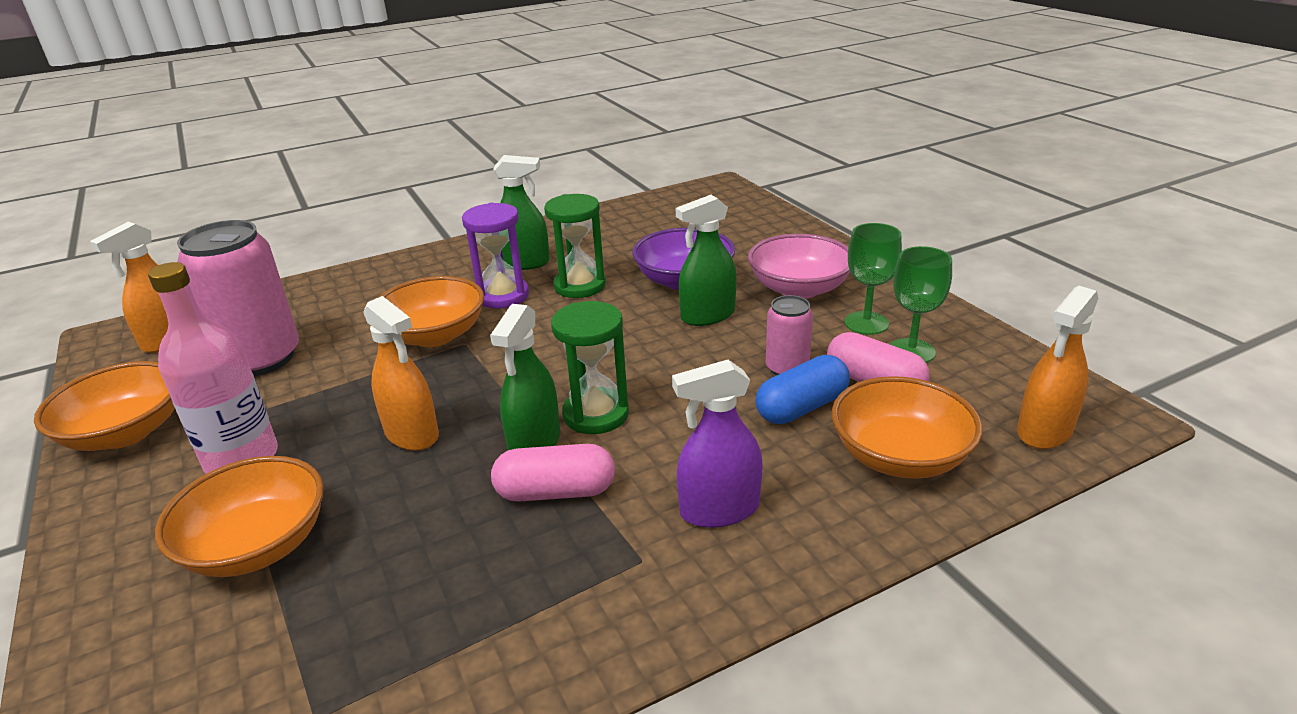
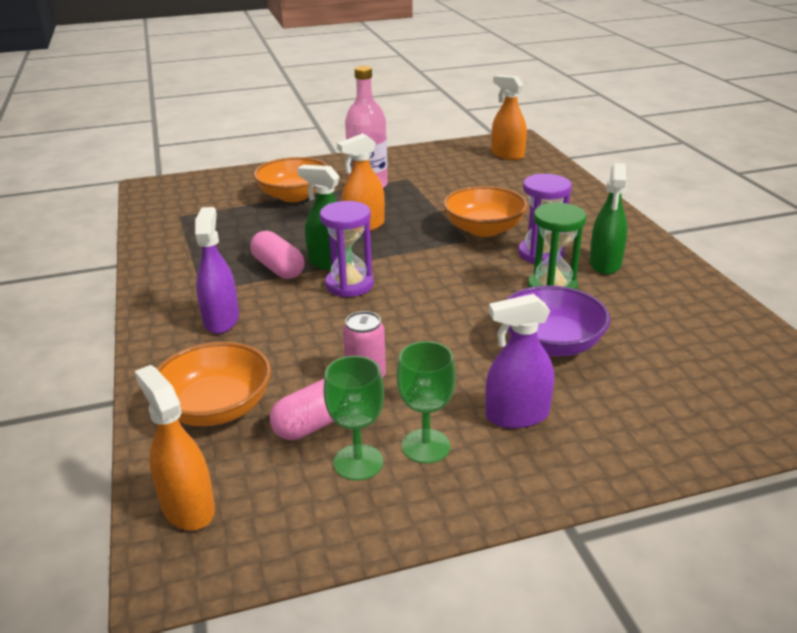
camera: 100 degrees right, 0 degrees up
orange bowl [34,361,175,451] -> none
pink can [177,220,299,376] -> none
pink capsule [491,444,615,502] -> pink capsule turned 45 degrees counterclockwise [250,230,305,279]
green hourglass [551,301,629,434] -> purple hourglass [320,201,374,297]
green spray bottle [676,195,737,326] -> none
pink bowl [748,234,850,299] -> purple spray bottle [485,294,554,428]
blue capsule [756,355,850,424] -> none

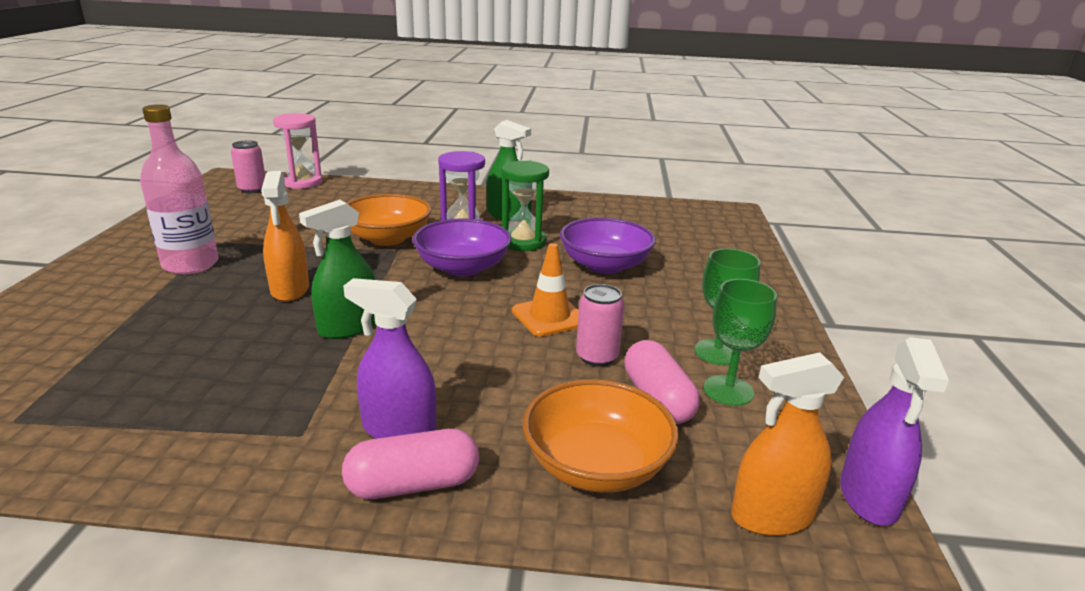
camera: 70 degrees left, 5 degrees down
pink capsule [250,230,305,279] -> pink capsule moved to [342,429,479,499]
orange bowl [253,157,328,202] -> none
purple hourglass [320,201,374,297] -> none
purple spray bottle [485,294,554,428] -> purple spray bottle moved to [840,337,949,526]
orange spray bottle [491,75,527,160] -> pink can [231,140,265,193]
none -> pink hourglass [273,113,322,189]
none -> purple bowl [412,219,511,277]
none -> orange traffic cone [512,243,579,337]

